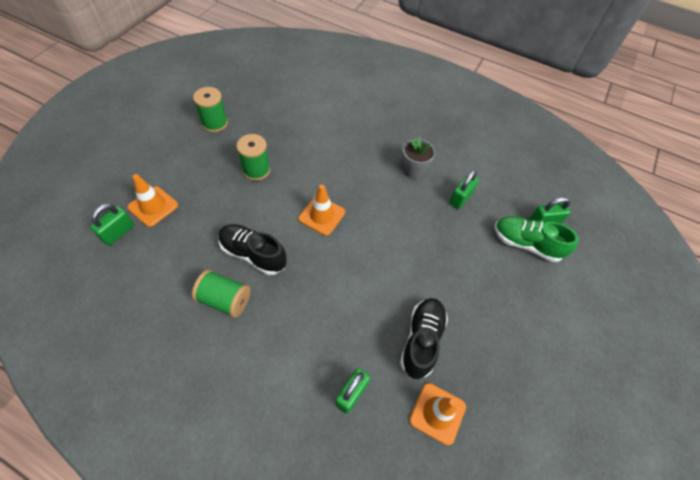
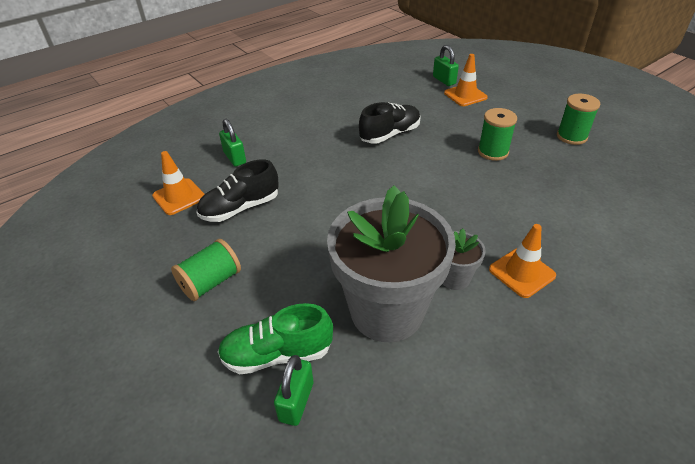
camera: 120 degrees right, 15 degrees down
green spool [192,270,251,318] -> green spool moved to [171,239,241,301]
orange traffic cone [299,185,345,236] -> orange traffic cone moved to [489,224,556,298]
black shoe [400,298,448,379] -> black shoe turned 105 degrees clockwise [196,159,279,222]
green padlock [449,170,479,209] -> grey flower pot [327,186,456,342]
green shoe [495,216,579,262] -> green shoe turned 150 degrees counterclockwise [218,303,333,374]

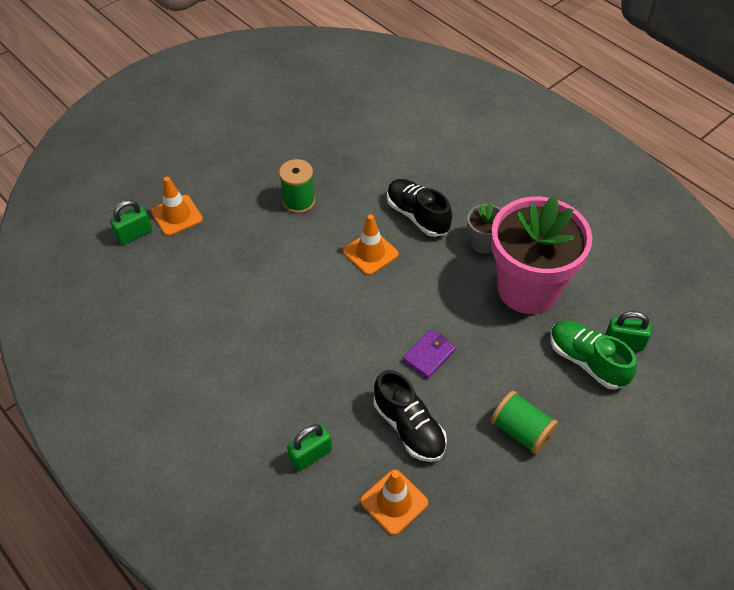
camera: 95 degrees left, 10 degrees up
green shoe [218,303,333,374] -> green shoe turned 150 degrees clockwise [550,320,637,390]
grey flower pot [327,186,456,342] -> pink flower pot [491,196,593,314]
black shoe [359,102,421,144] -> black shoe moved to [387,179,452,237]
orange traffic cone [489,224,556,298] -> orange traffic cone moved to [343,214,399,275]
green spool [557,94,600,145] -> none
none -> purple wallet [402,329,456,379]

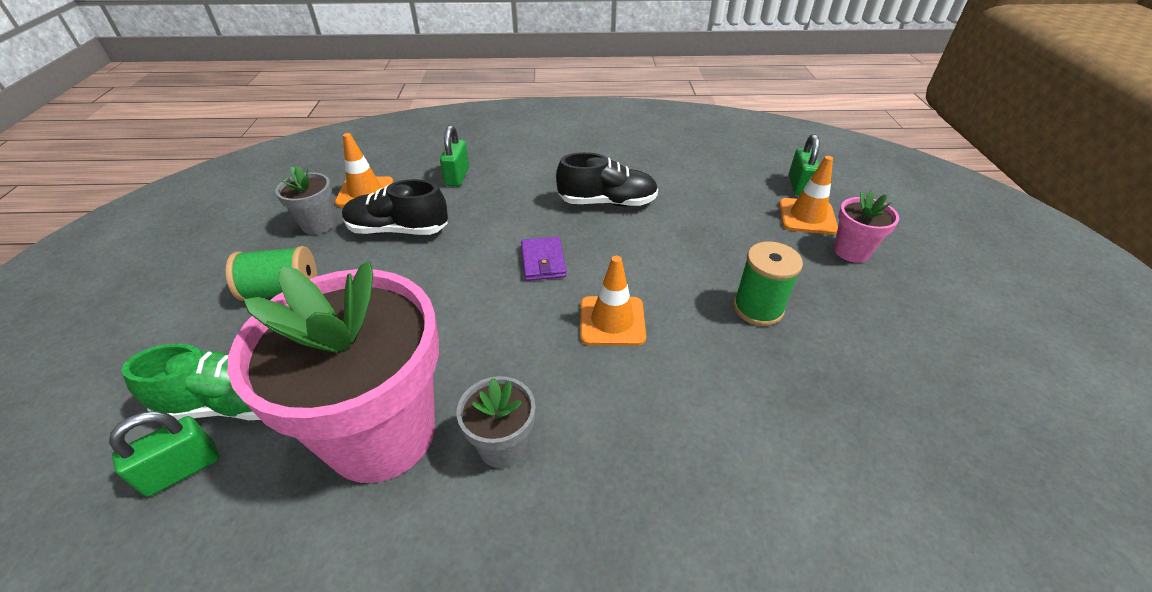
camera: 130 degrees right, 10 degrees down
black shoe [387,179,452,237] -> black shoe moved to [556,152,658,207]
purple wallet [402,329,456,379] -> purple wallet moved to [521,237,566,281]
none -> grey flower pot [275,166,335,235]
none -> pink flower pot [834,191,899,263]

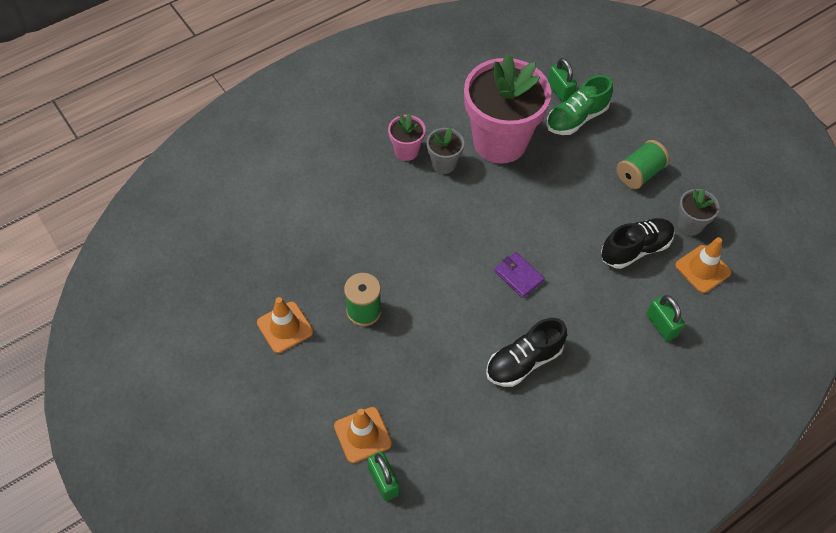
camera: 145 degrees right, 15 degrees up
green padlock [109,411,219,497] -> green padlock turned 45 degrees counterclockwise [548,58,577,102]
orange traffic cone [580,256,646,346] -> orange traffic cone moved to [257,297,313,353]
pink flower pot [834,191,899,263] -> pink flower pot moved to [388,113,426,161]

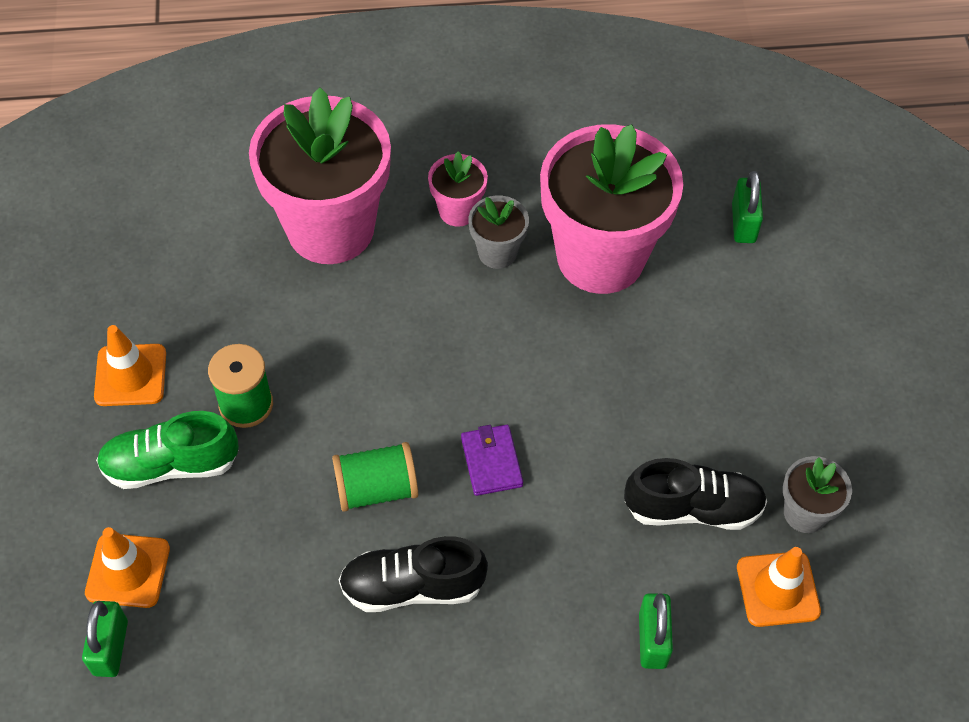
camera: 30 degrees right, 0 degrees up
green shoe [546,75,613,135] -> green shoe moved to [96,411,239,489]
green spool [617,140,670,189] -> green spool moved to [332,442,418,512]
none -> pink flower pot [249,87,391,264]

